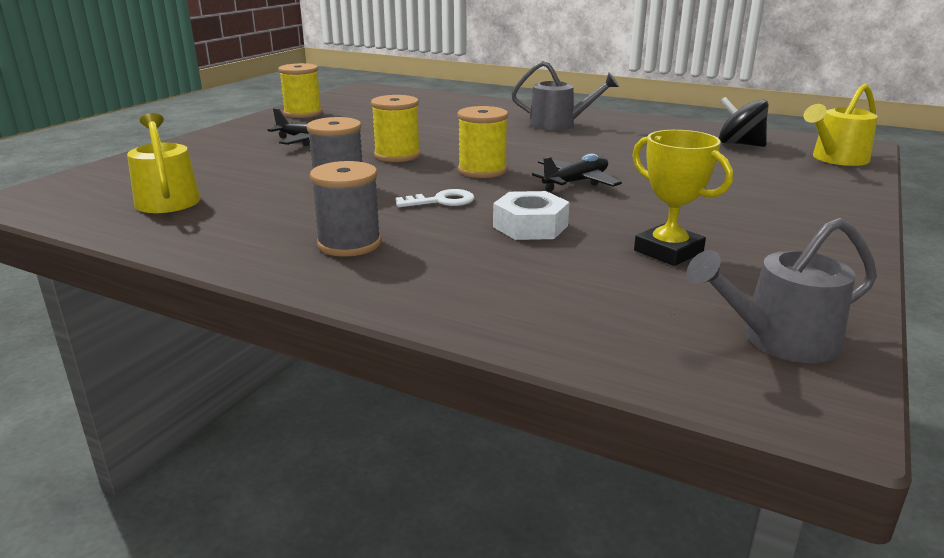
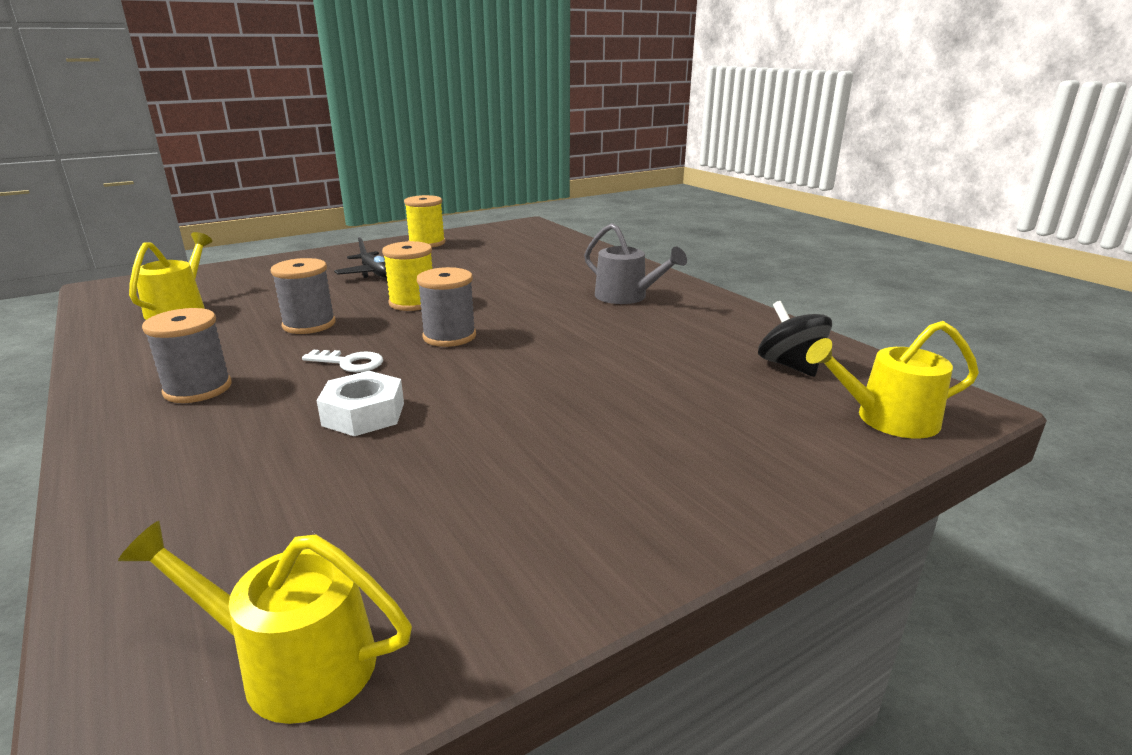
camera: 30 degrees right, 0 degrees up
yellow spool [457,106,508,178] -> grey spool [417,267,476,347]
black plane [532,153,622,192] -> none
yellow trophy [632,130,733,266] -> none
grey watering can [687,218,877,363] -> yellow watering can [118,521,412,724]

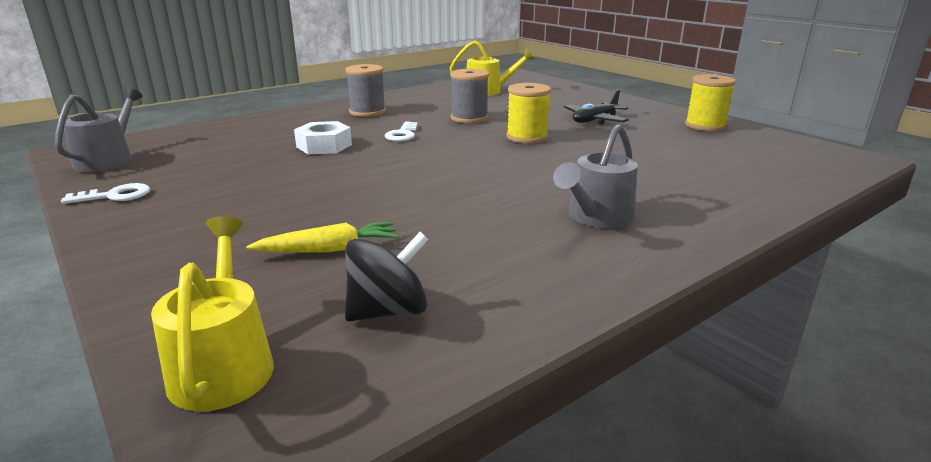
camera: 85 degrees right, 0 degrees up
yellow watering can [118,521,412,724] -> grey watering can [55,87,143,173]
grey spool [417,267,476,347] -> none
none -> white key [61,183,150,204]
none -> yellow carrot [246,222,399,253]

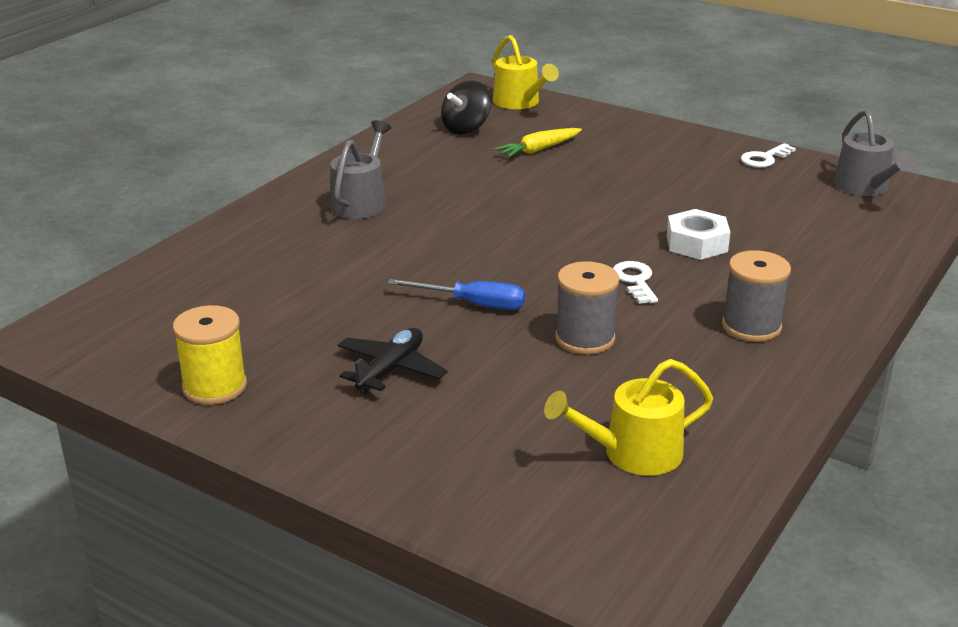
camera: 160 degrees right, 5 degrees up
yellow spool [506,83,551,144] -> blue screwdriver [388,279,525,310]

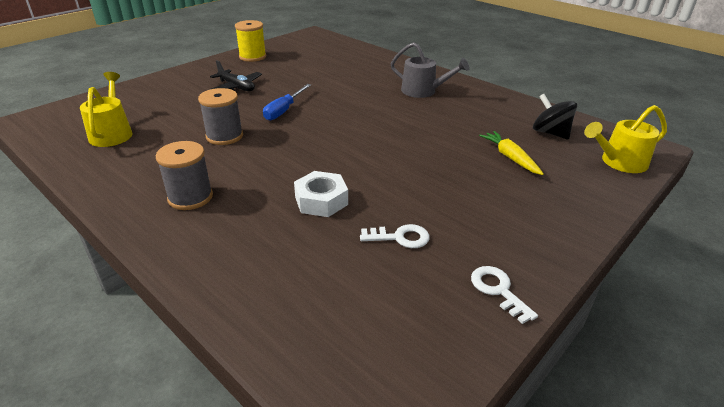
camera: 100 degrees right, 5 degrees up
white key [613,261,658,304] -> white key moved to [360,224,430,248]
grey watering can [834,109,916,196] -> none

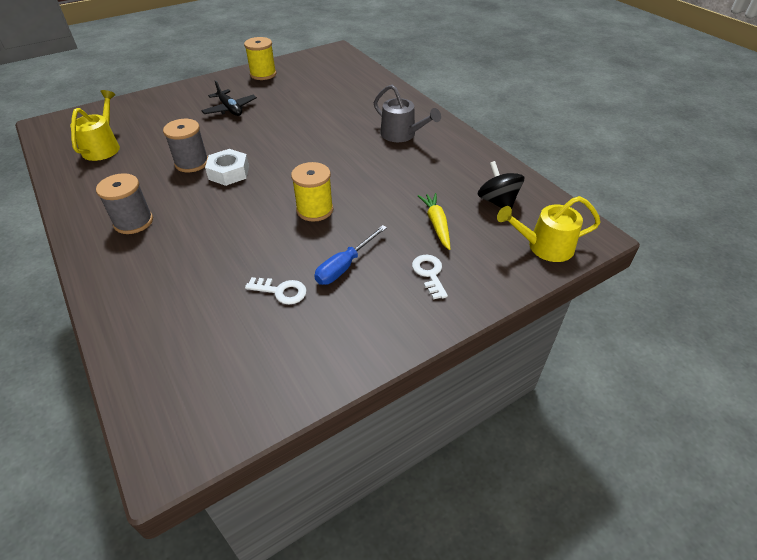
camera: 15 degrees right, 10 degrees up
blue screwdriver [263,84,311,121] -> blue screwdriver moved to [314,225,387,285]
white nut [294,171,348,217] -> white nut moved to [205,149,249,186]
white key [471,266,538,324] -> white key moved to [412,255,448,300]
none -> yellow spool [291,162,333,222]

